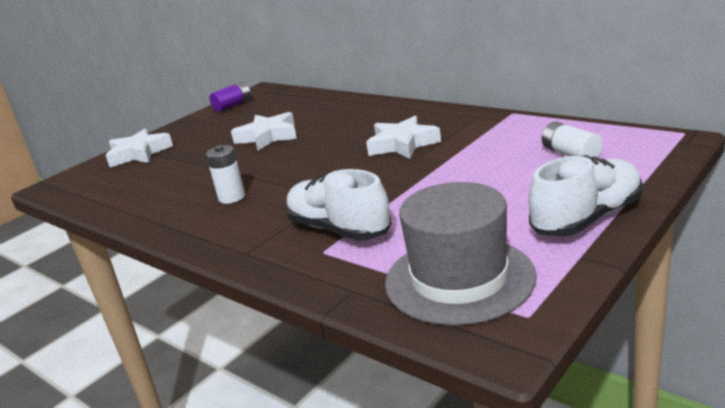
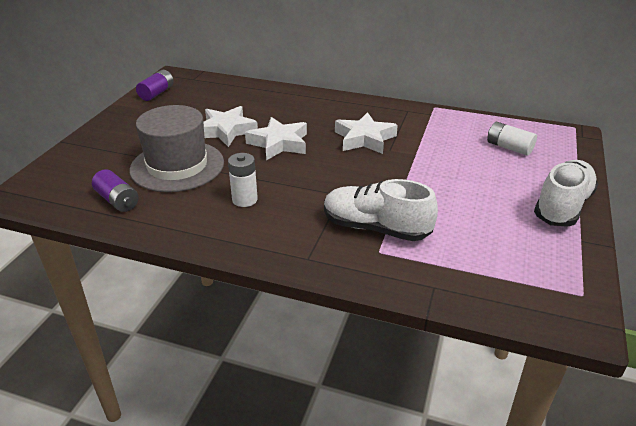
camera: 25 degrees left, 10 degrees up
white star [106,129,173,167] -> white star moved to [245,117,307,160]
grey hat [385,182,537,326] -> grey hat moved to [129,105,224,192]
none -> purple battery [92,169,139,212]

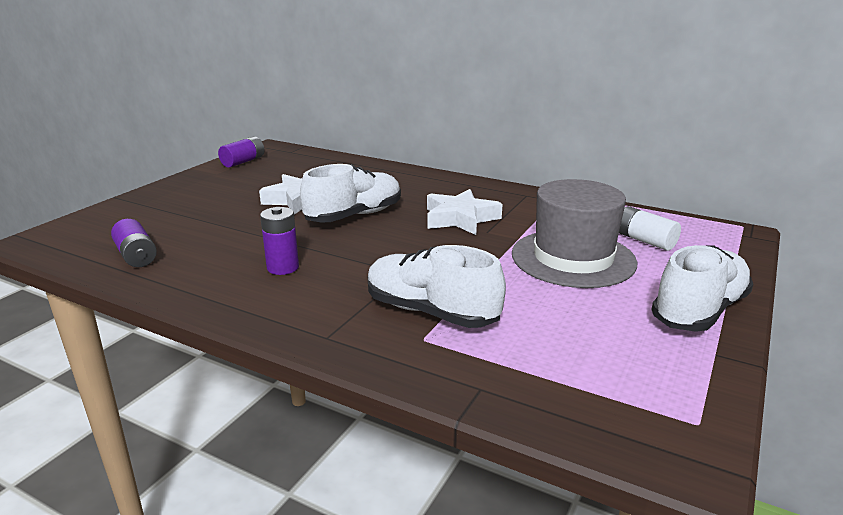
camera: 10 degrees right, 10 degrees down
grey hat [129,105,224,192] -> grey hat moved to [512,179,637,288]
white battery [228,153,258,207] -> purple battery [260,207,299,275]
white star [245,117,307,160] -> white shoe [300,164,401,223]

